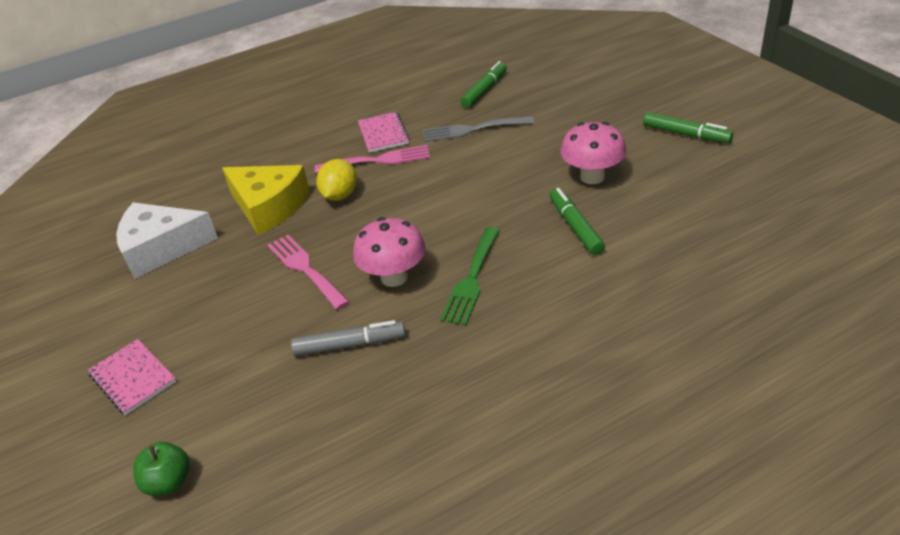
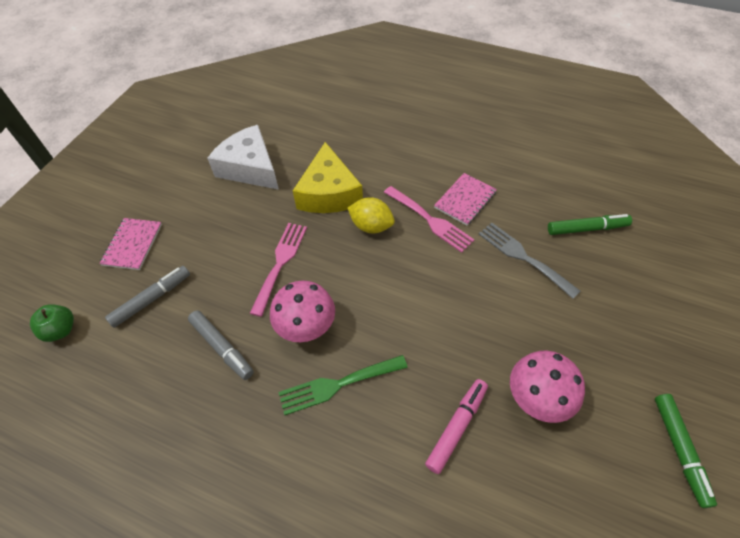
camera: 50 degrees right, 15 degrees up
yellow lemon [316,159,357,201] -> yellow lemon turned 45 degrees clockwise [347,197,395,234]
green marker [550,188,605,255] -> pink marker [425,379,488,474]
none -> grey marker [105,266,190,328]

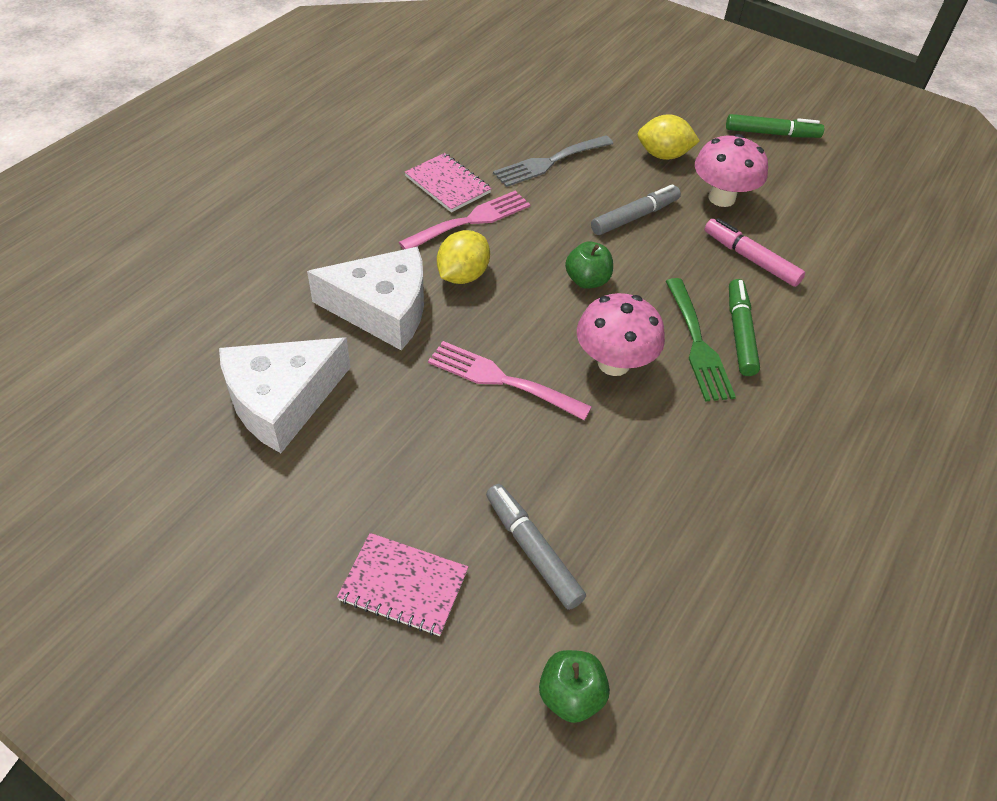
camera: 85 degrees left, 5 degrees down
grey marker [188,310,254,380] -> grey marker moved to [591,184,681,235]
yellow cheese [293,142,363,213] -> white cheese [307,247,424,351]
green marker [548,214,632,235] -> green marker moved to [729,279,760,376]
none -> green apple [565,242,613,289]
none -> yellow lemon [637,114,700,160]

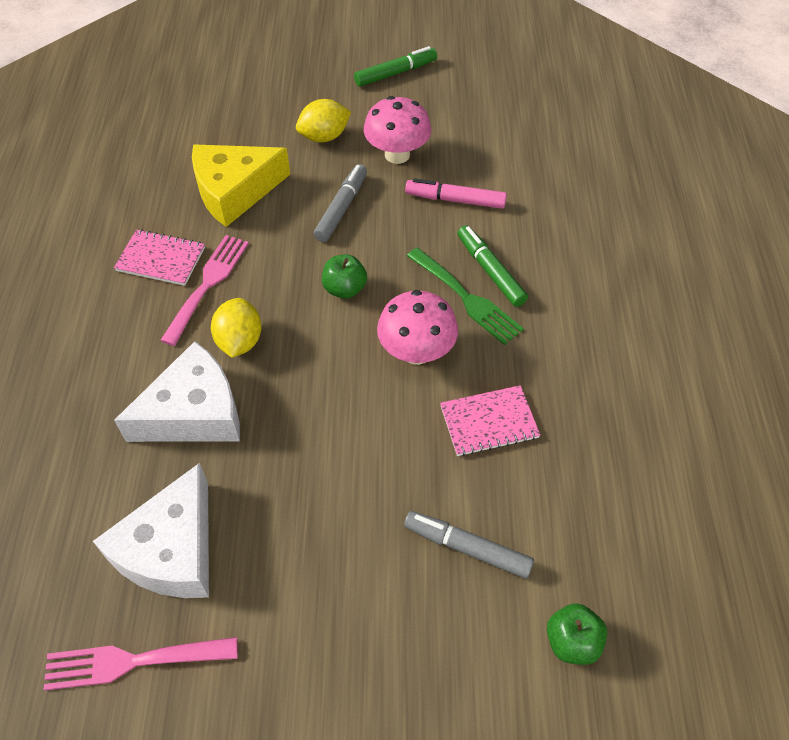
camera: 30 degrees left, 5 degrees up
pink notebook [337,533,468,636] -> pink notebook moved to [440,385,540,456]
pink fork [428,341,592,420] -> pink fork moved to [43,637,238,691]
grey fork [493,135,613,187] -> yellow cheese [192,144,290,227]

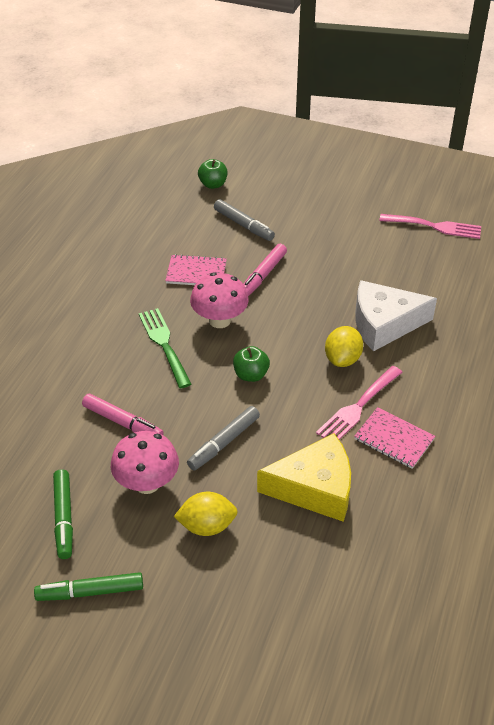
camera: 160 degrees left, 10 degrees down
white cheese [93,463,209,598] -> none
green marker [457,225,528,307] -> green marker moved to [53,469,73,559]
none -> pink marker [243,244,287,296]

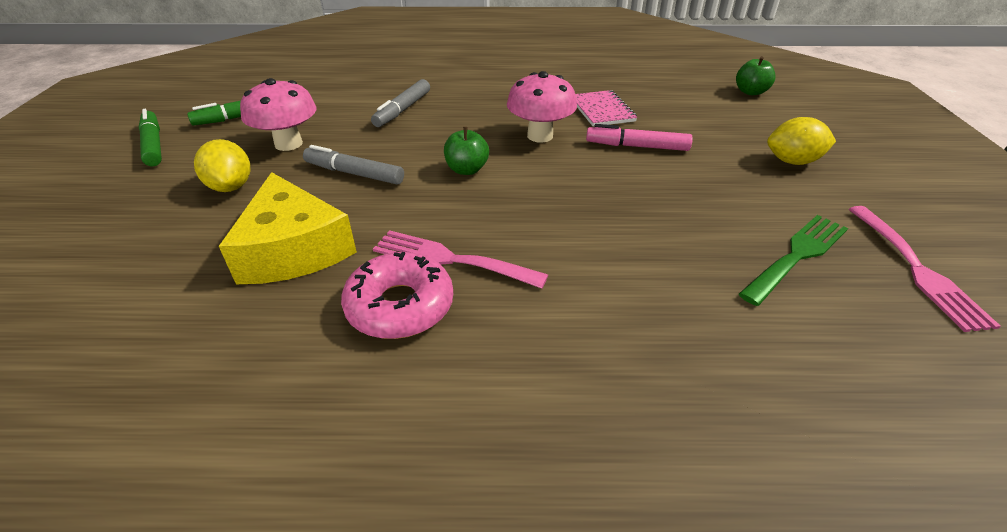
camera: 70 degrees right, 5 degrees down
pink marker [82,394,164,435] -> none
green fork [139,308,191,388] -> green fork moved to [739,215,848,306]
grey marker [214,199,275,241] -> grey marker moved to [371,79,430,127]
yellow lemon [325,326,363,367] -> yellow lemon moved to [767,117,836,165]
pink notebook [354,407,435,469] -> pink donut [341,252,453,339]
white cheese [355,280,437,352] -> none

